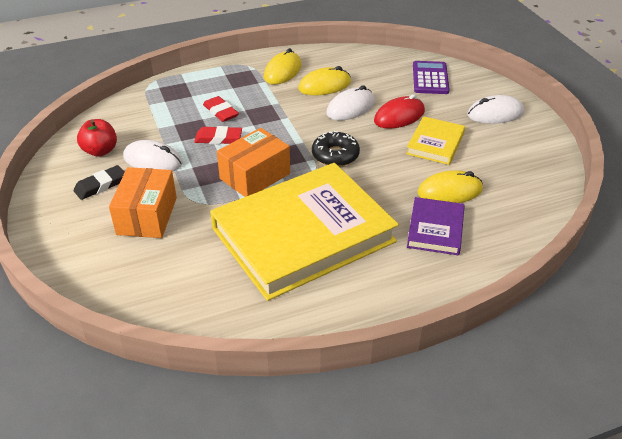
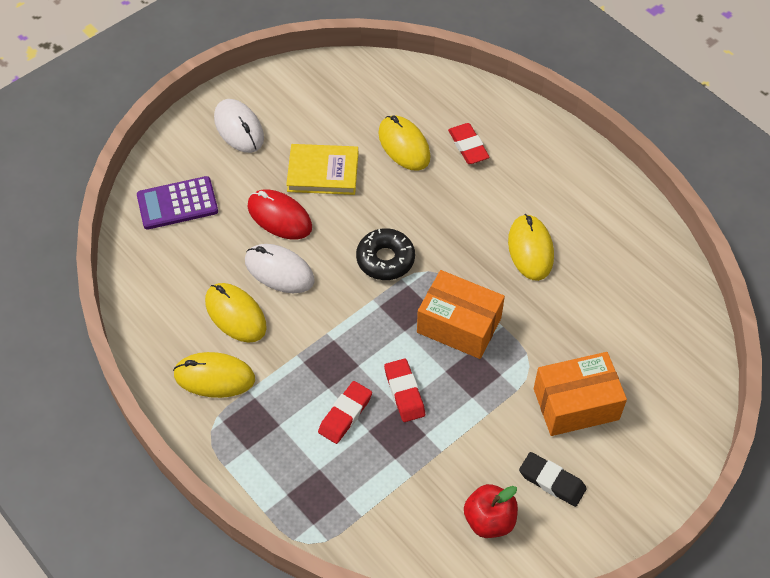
camera: 110 degrees left, 15 degrees up
white mouse [123,140,183,171] -> none
yellow book [210,163,399,301] -> yellow mouse [508,214,554,281]
purple book [407,197,465,255] -> red eraser [448,123,490,164]

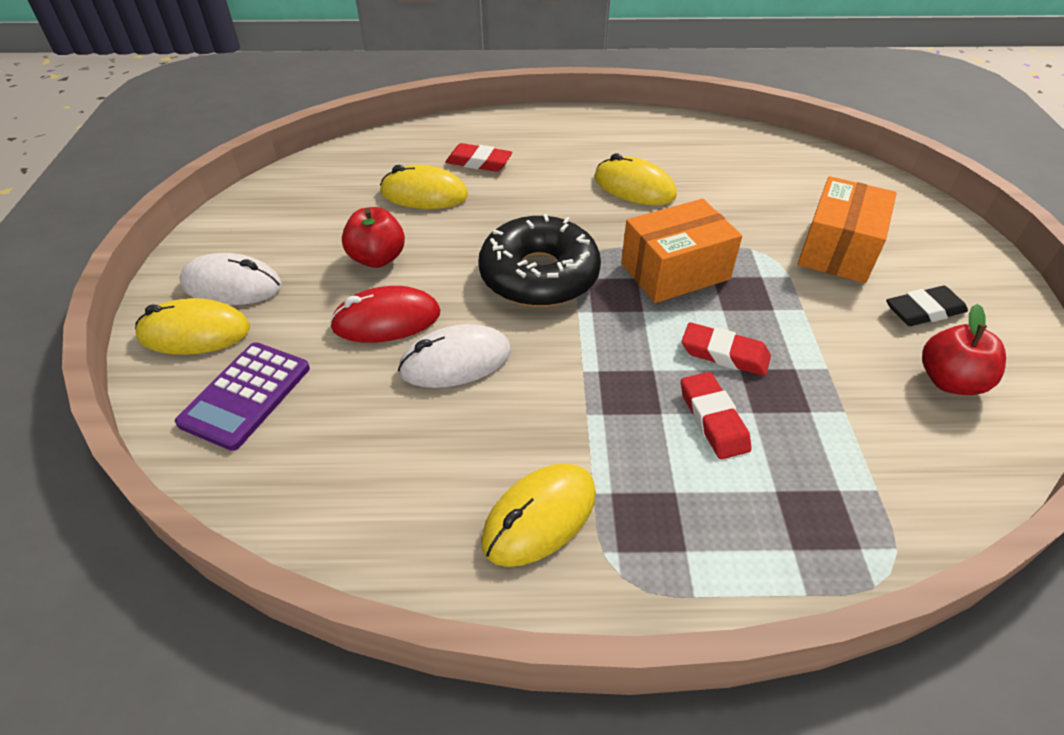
camera: 50 degrees left, 10 degrees down
yellow mouse [205,283,267,343] -> yellow mouse moved to [135,298,250,355]
yellow book [286,144,358,195] -> red apple [342,207,405,268]
black donut [356,228,415,280] -> black donut [478,214,601,307], size x1.56

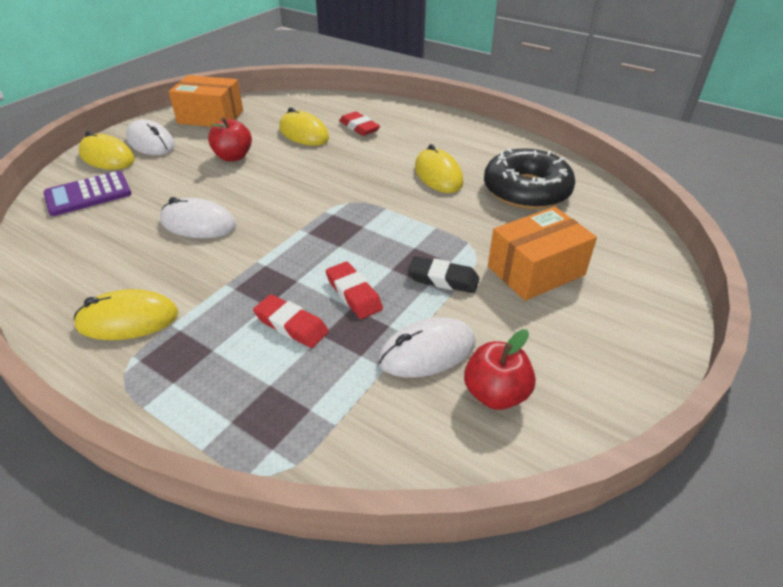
camera: 35 degrees right, 5 degrees down
red mouse [330,286,440,343] -> none
black donut [478,214,601,307] -> black donut moved to [484,148,576,210]
orange box [621,199,742,303] -> orange box moved to [168,75,243,127]
red eraser [681,372,752,459] -> red eraser turned 75 degrees counterclockwise [253,294,329,348]
black eraser [886,286,968,326] -> black eraser moved to [407,256,480,293]
none -> white mouse [378,318,476,378]

